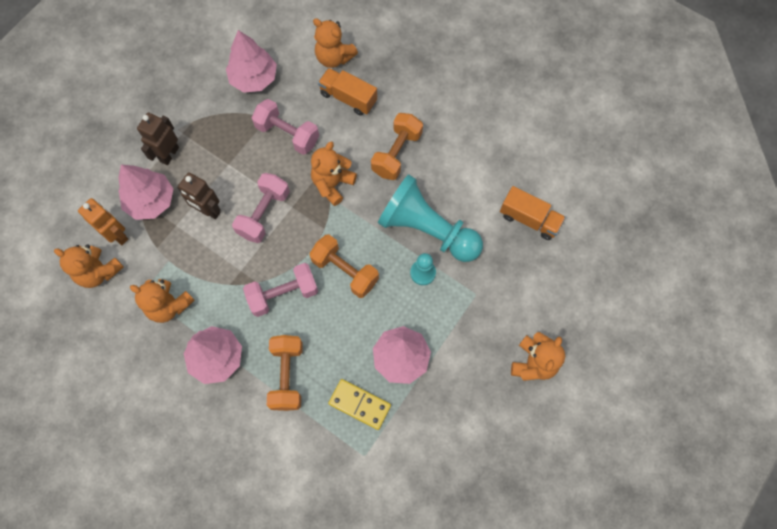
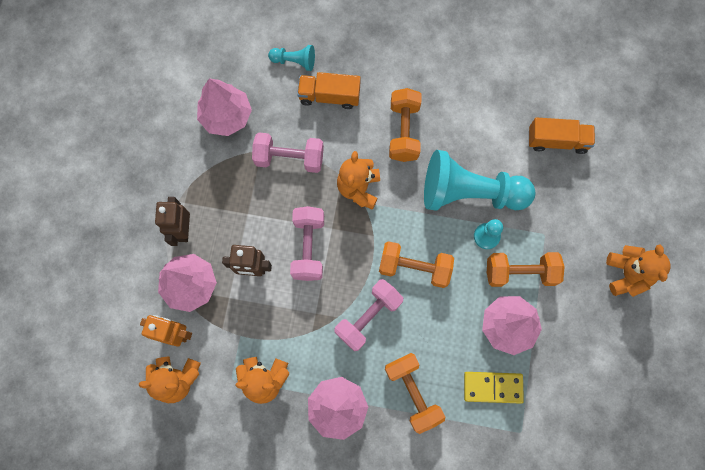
camera: 25 degrees left, 5 degrees up
orange teddy bear [313,18,358,68] -> turquoise pawn [268,45,315,71]
none -> orange dumbbell [487,252,565,287]

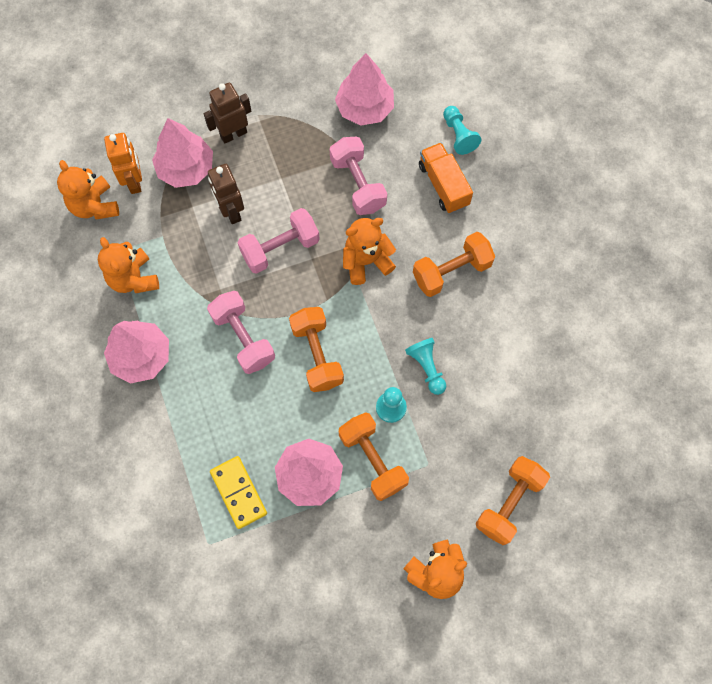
camera: 60 degrees right, 5 degrees down
pink dumbbell [334,279,403,351] -> pink dumbbell turned 45 degrees clockwise [207,291,275,374]
orange dumbbell [385,353,446,434] -> orange dumbbell moved to [476,456,550,545]
turquoise pawn [424,150,536,210] -> turquoise pawn [405,338,446,395], size x0.45
orange truck [529,117,595,154] -> none

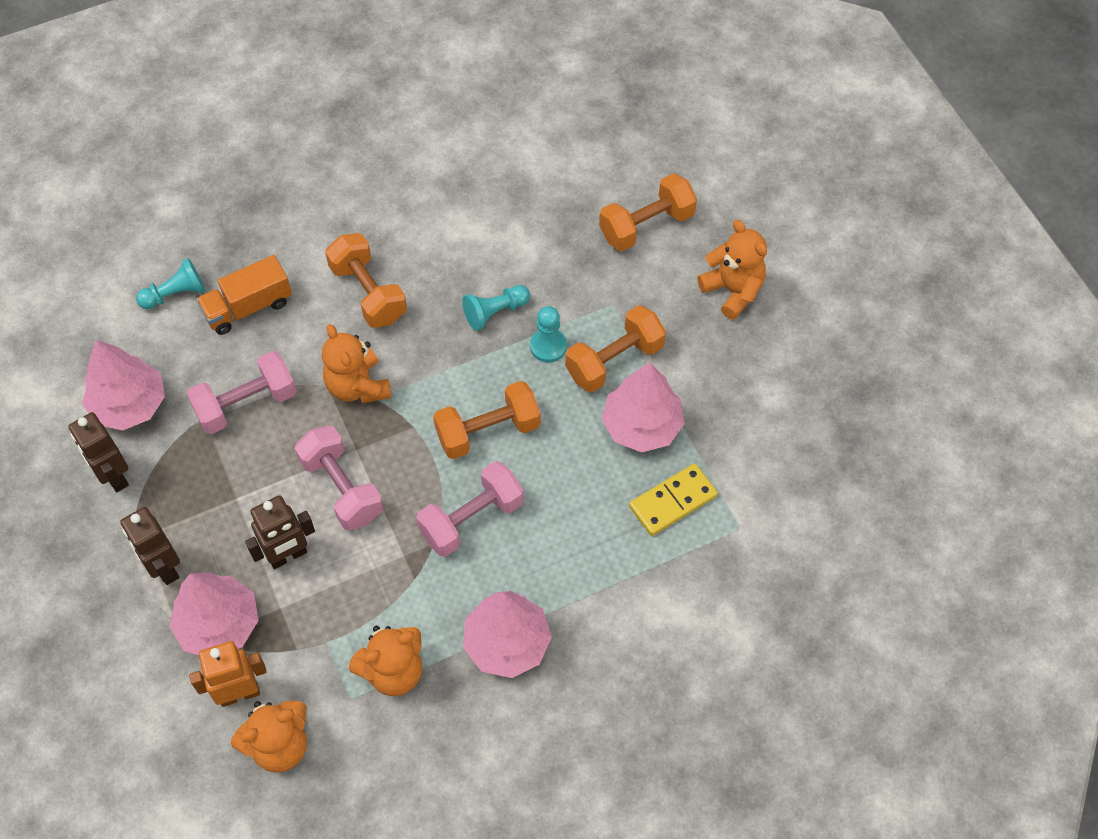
camera: 95 degrees left, 10 degrees down
orange dumbbell [476,456,550,545] -> orange dumbbell turned 60 degrees counterclockwise [599,173,697,251]
none -> brown robot [69,412,129,492]

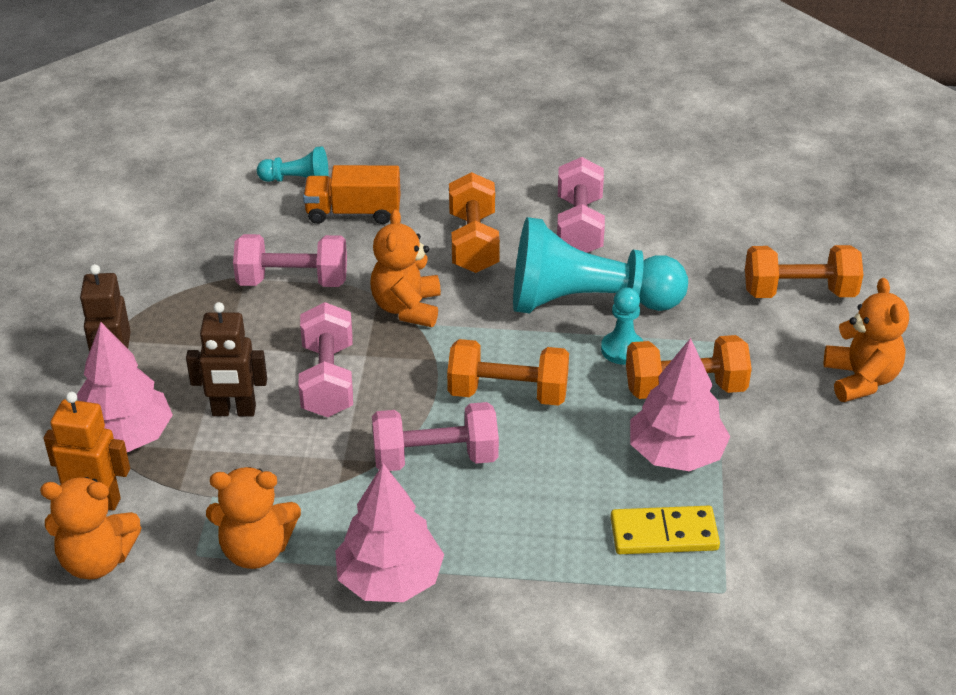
camera: 30 degrees right, 20 degrees down
brown robot [69,412,129,492] -> none
pink tree [82,340,165,431] -> none
turquoise pawn [462,285,530,331] -> turquoise pawn [513,217,688,313], size x2.23
none -> pink dumbbell [557,157,605,253]

